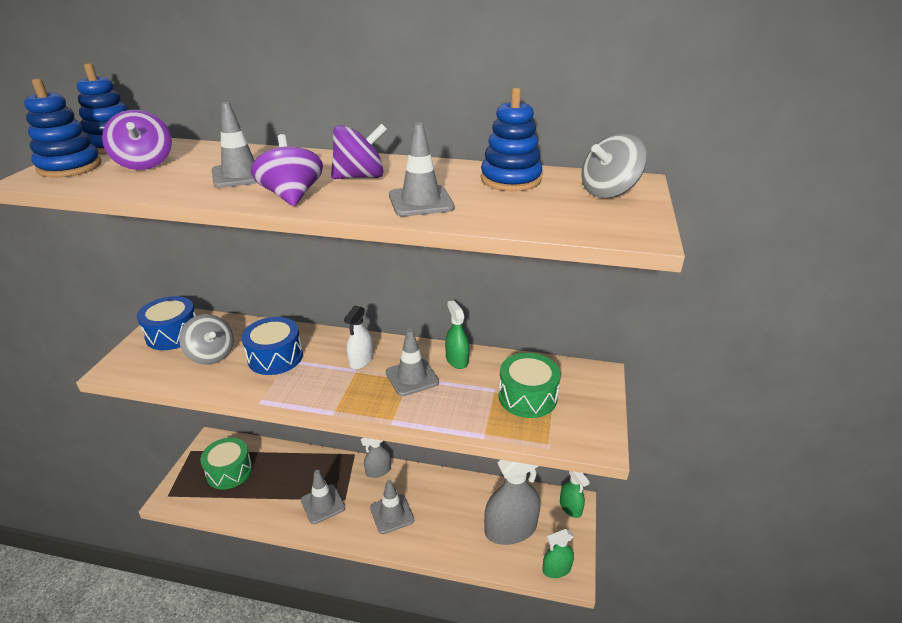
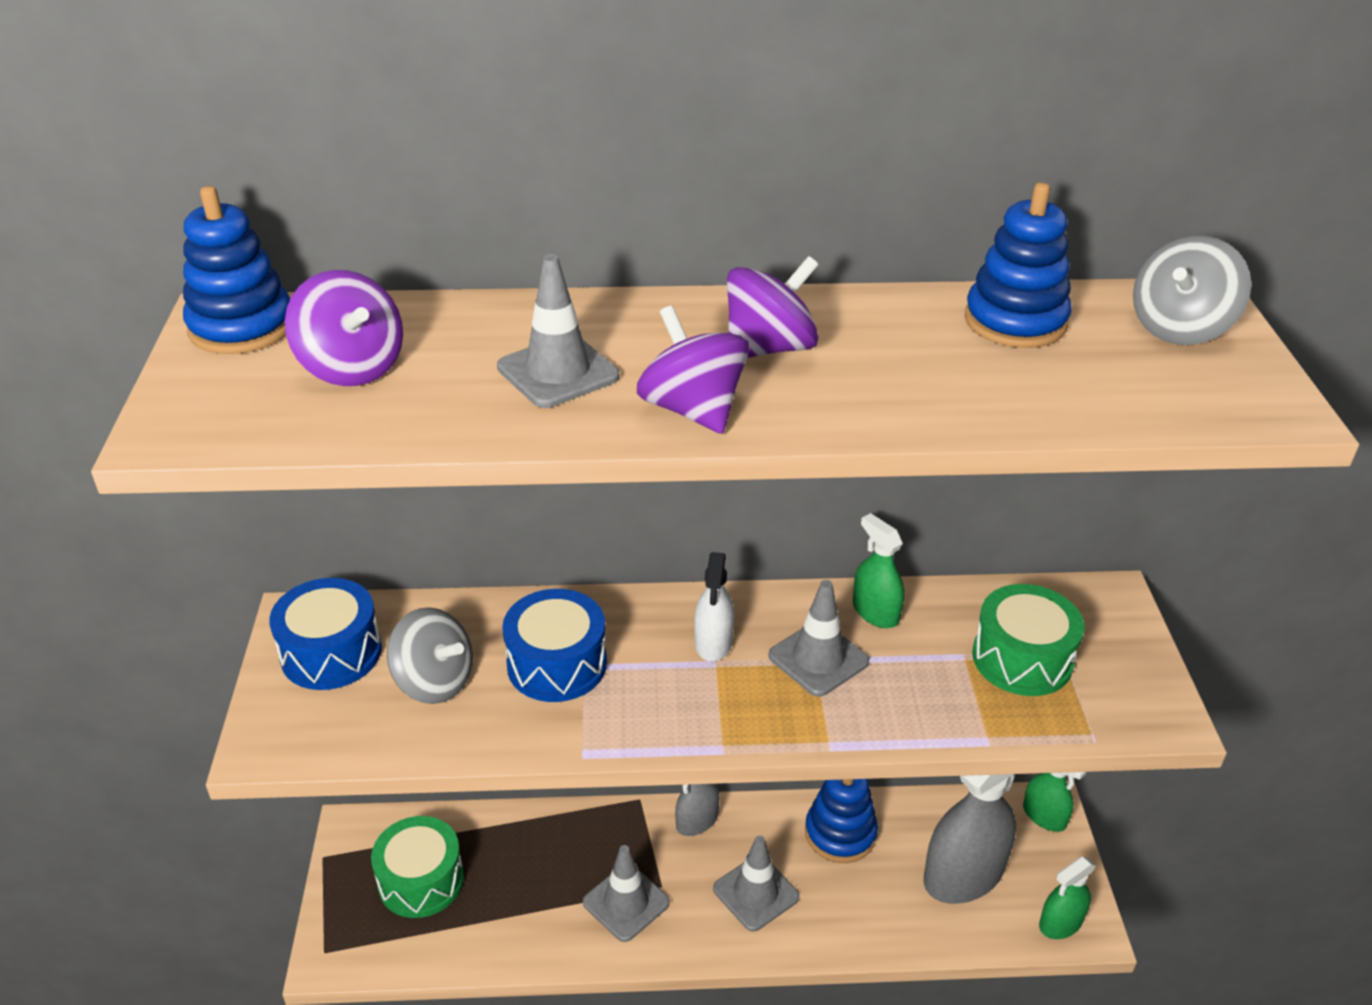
camera: 15 degrees left, 5 degrees up
blue stacking toy [24,79,101,177] -> blue stacking toy moved to [805,779,878,863]
grey traffic cone [389,122,455,216] -> none

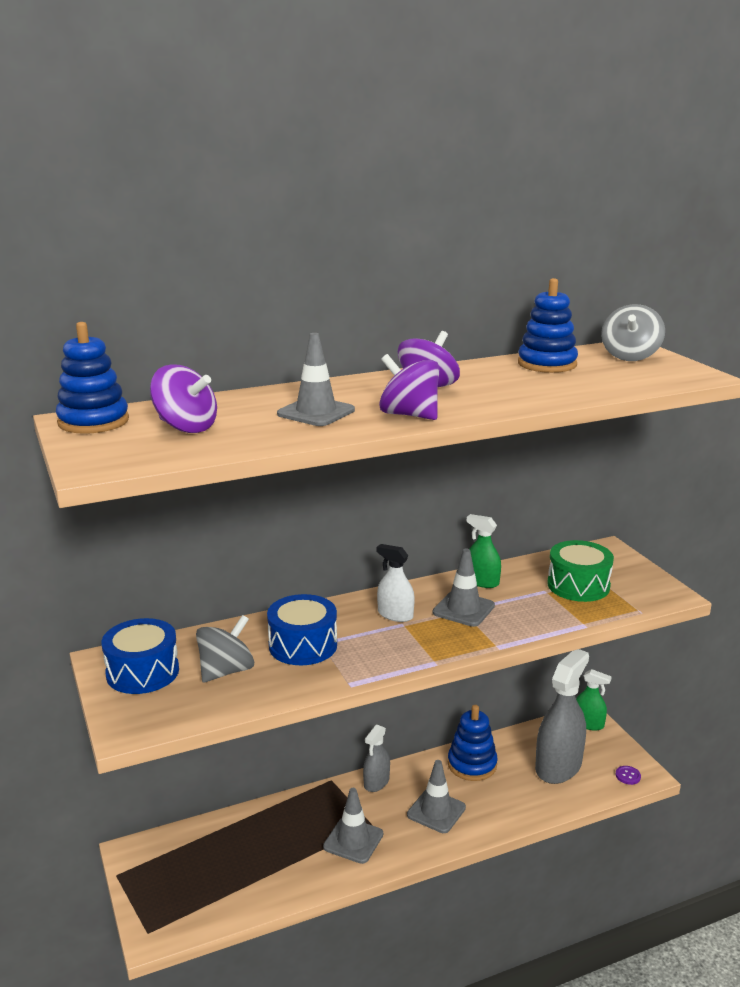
camera: 20 degrees left, 15 degrees down
green drum [371,816,464,918] -> none
grey spinning top [387,607,473,704] -> grey spinning top turned 60 degrees counterclockwise [196,615,254,683]
white spray bottle [694,552,735,661] -> white spray bottle turned 135 degrees clockwise [377,544,415,622]
green spray bottle [1039,857,1096,939] -> purple button [616,766,641,785]

